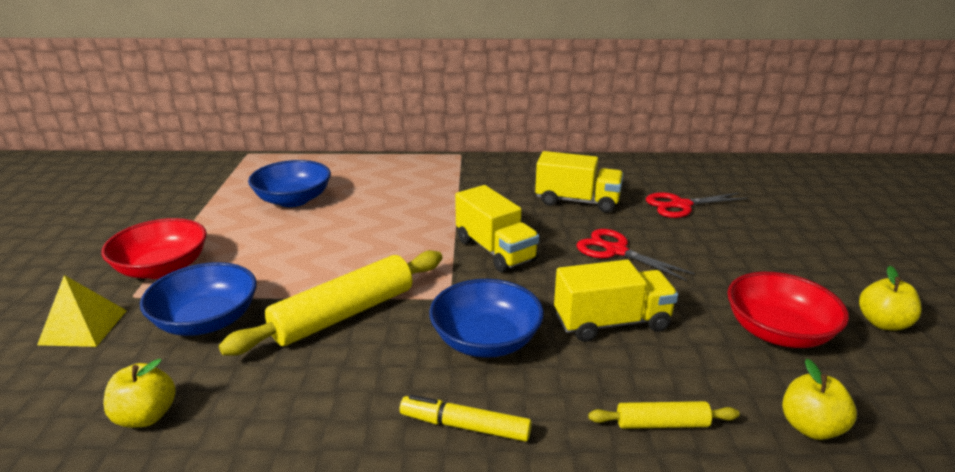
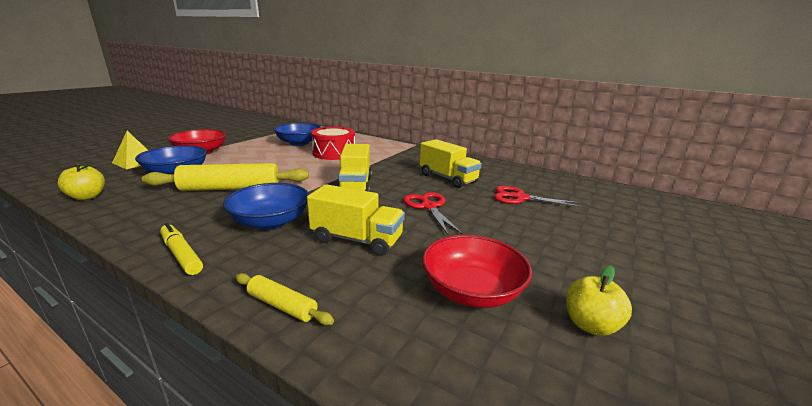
camera: 30 degrees right, 5 degrees down
yellow apple [782,359,857,440] -> none
none -> red drum [311,127,355,160]

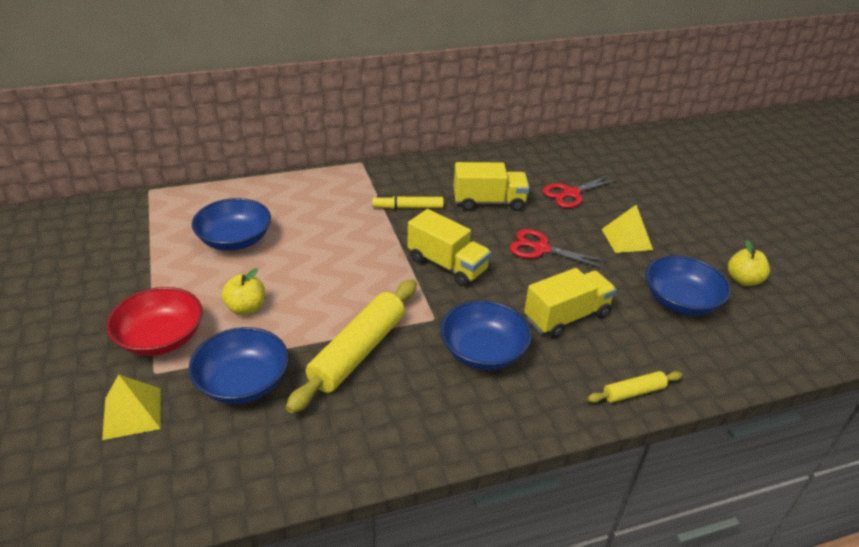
camera: 50 degrees left, 15 degrees up
yellow apple [57,163,105,200] -> yellow apple moved to [222,268,265,315]
yellow marker [160,223,203,275] -> yellow marker moved to [372,195,444,209]
red drum [311,127,355,160] -> none
red bowl [422,235,533,308] -> blue bowl [645,255,731,316]
none -> yellow pyramid [602,205,653,253]

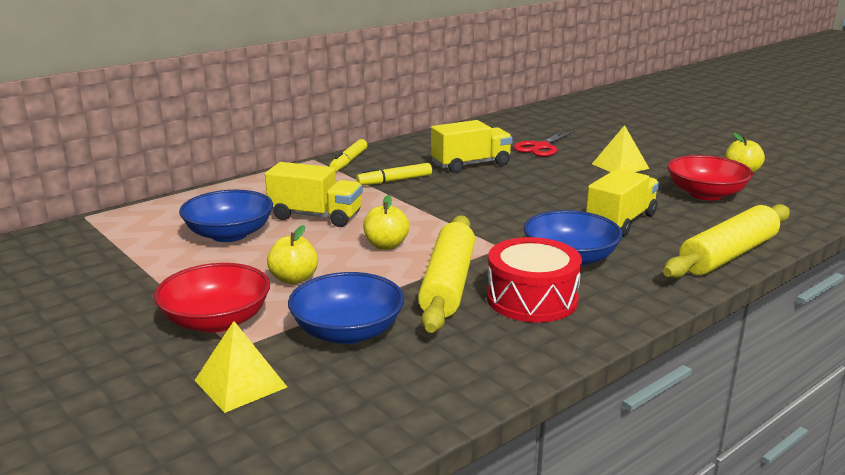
camera: 20 degrees left, 15 degrees down
yellow truck [407,209,491,287] -> yellow truck moved to [265,162,363,227]
red scissors [510,229,608,269] -> none
yellow rolling pin [587,371,682,403] -> yellow rolling pin [663,204,790,279], size x2.03
blue bowl [645,255,731,316] -> red bowl [667,155,753,200]
none -> yellow marker [329,139,367,172]
none -> yellow apple [363,195,409,250]
none -> red drum [487,237,582,322]

